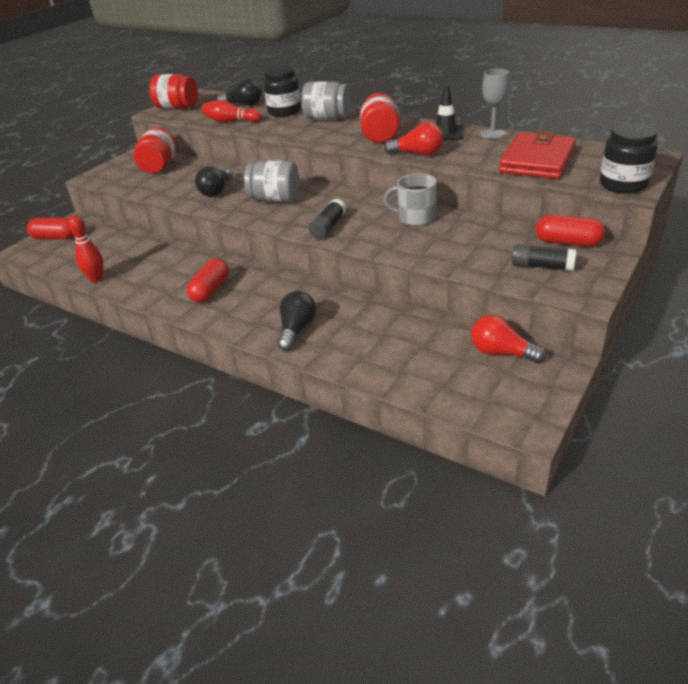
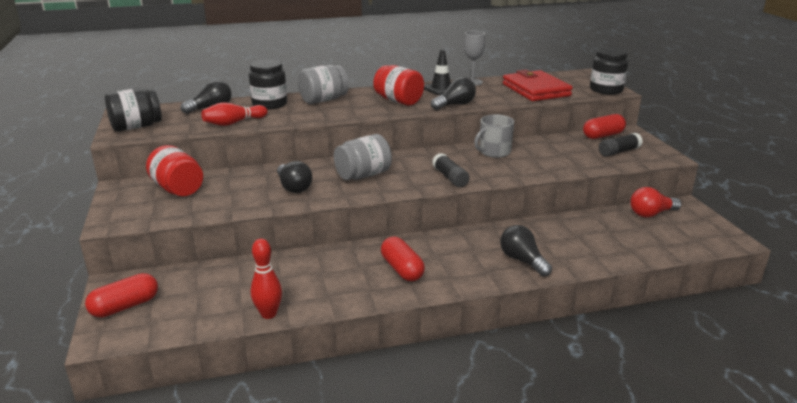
camera: 50 degrees left, 10 degrees down
red jar [149,74,198,109] -> black jar [105,88,162,132]
red light bulb [384,122,443,155] -> black light bulb [431,77,476,110]

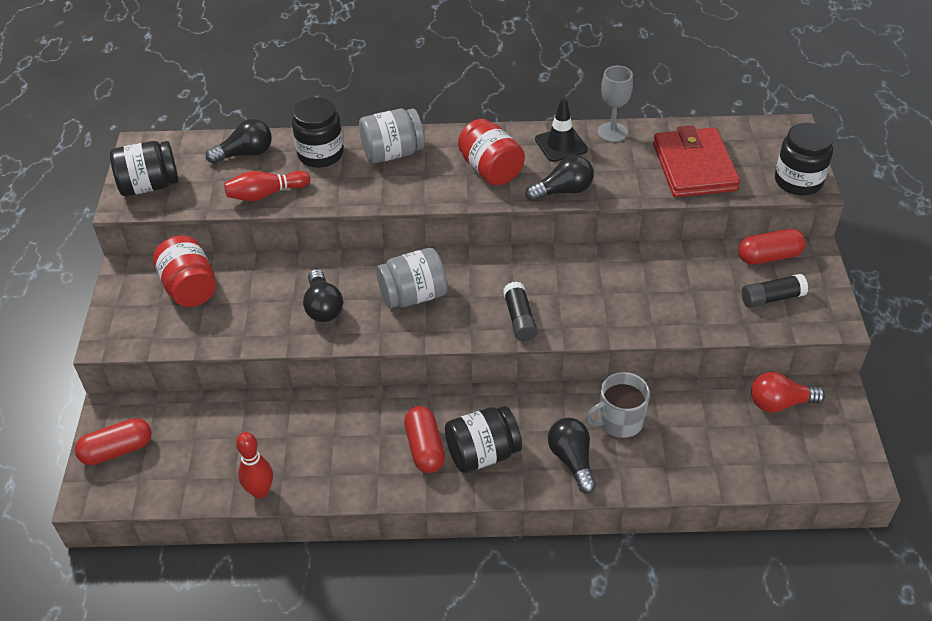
camera: 15 degrees right, 20 degrees up
grey mug [474,115,514,158] -> grey mug moved to [585,372,650,438]
none -> black jar [445,406,522,473]

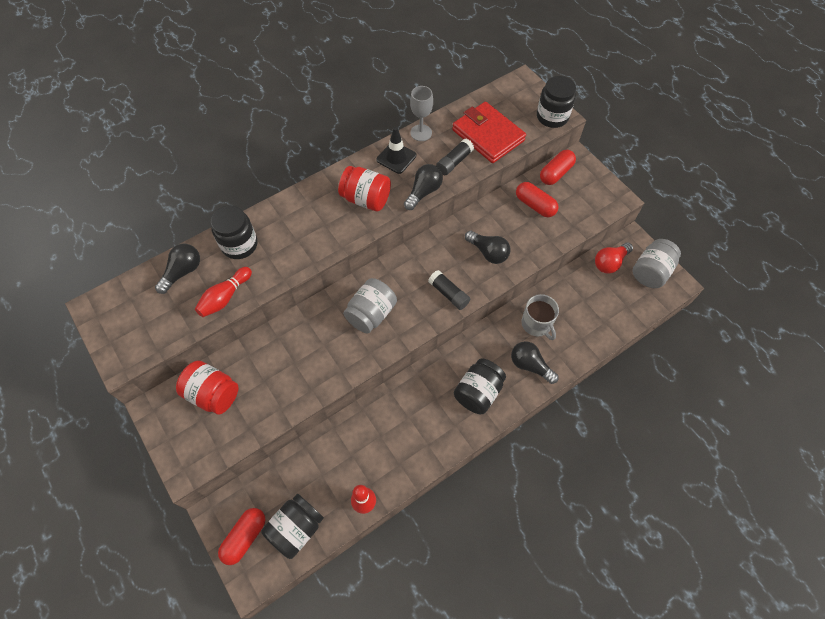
camera: 35 degrees left, 15 degrees up
black jar [110,141,179,196] -> black jar moved to [261,494,324,559]
black light bulb [303,269,343,322] -> black light bulb moved to [465,231,511,264]
grey jar [359,109,425,163] -> grey jar moved to [632,239,681,288]
red capsule [404,406,445,473] -> red capsule moved to [516,182,559,217]
grey mug [585,372,650,438] -> grey mug turned 60 degrees counterclockwise [521,294,559,340]
black glue stick [742,274,808,308] -> black glue stick moved to [436,139,474,175]

